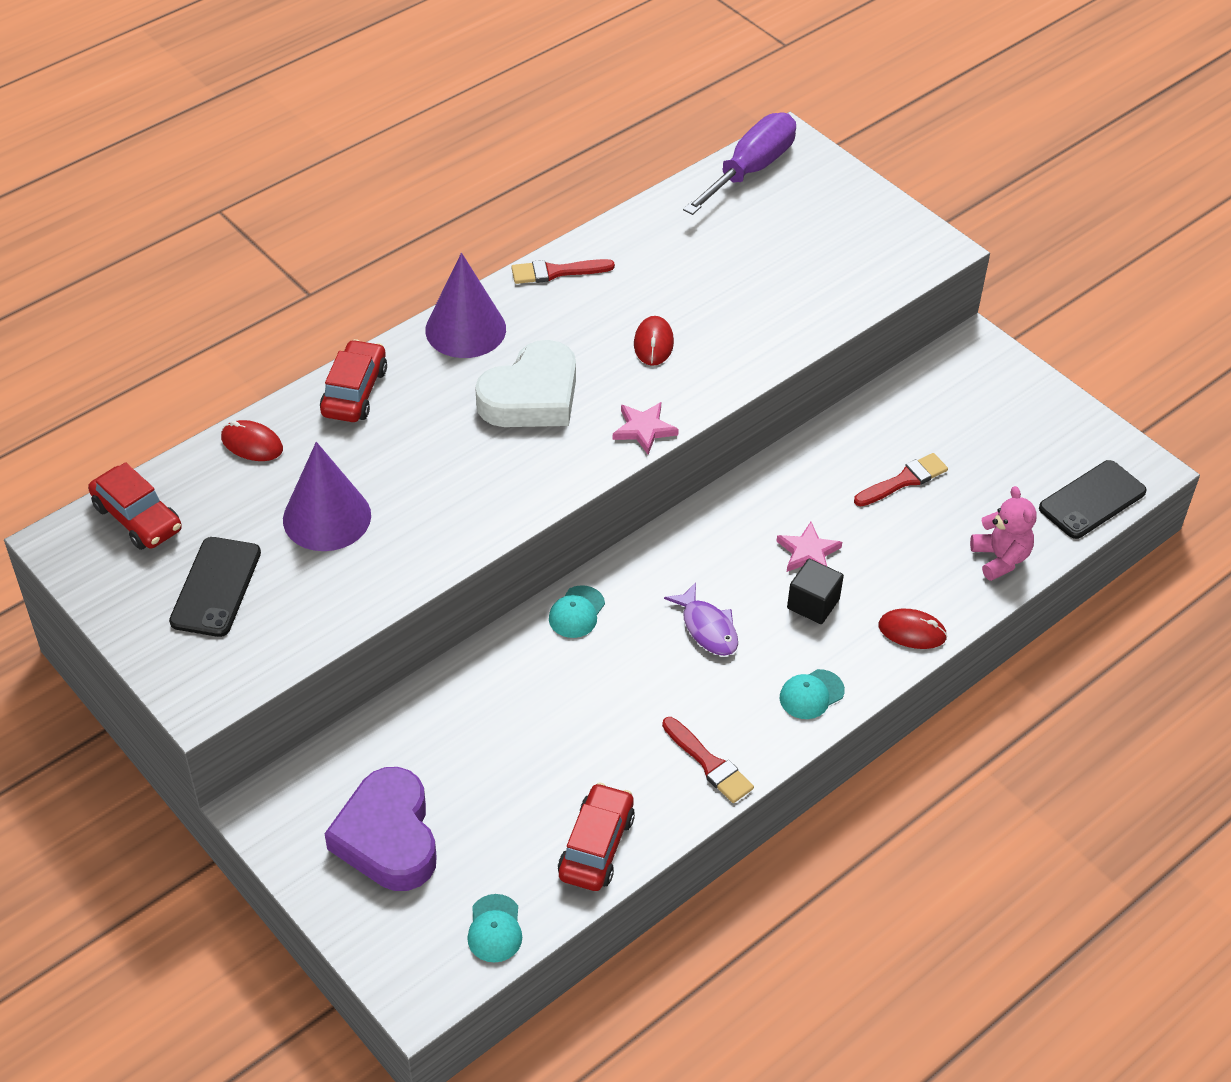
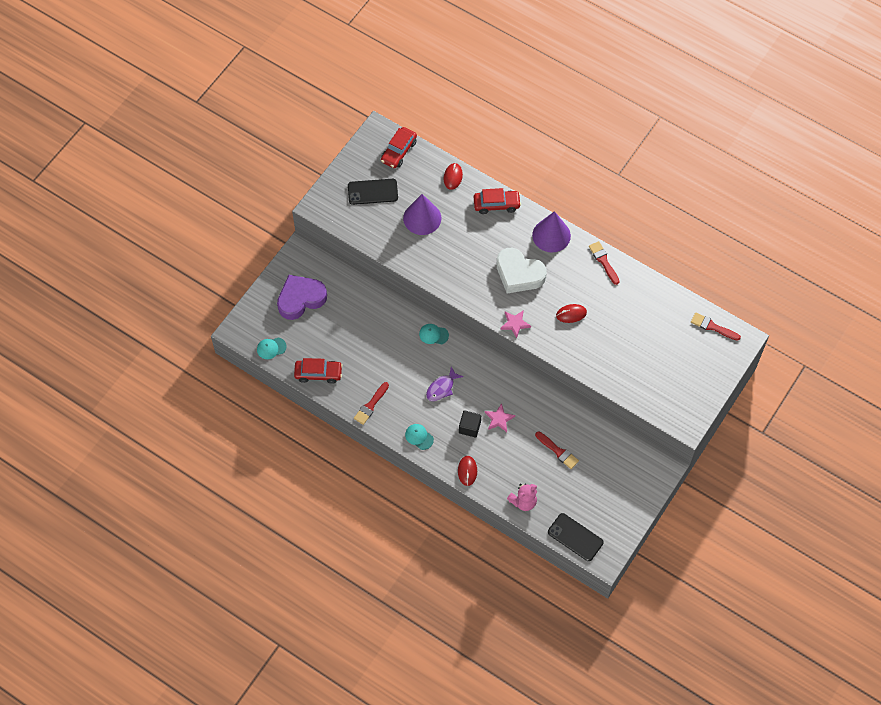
camera: 75 degrees right, 15 degrees up
purple screwdriver [683,113,796,215] -> red brush [691,313,741,341]

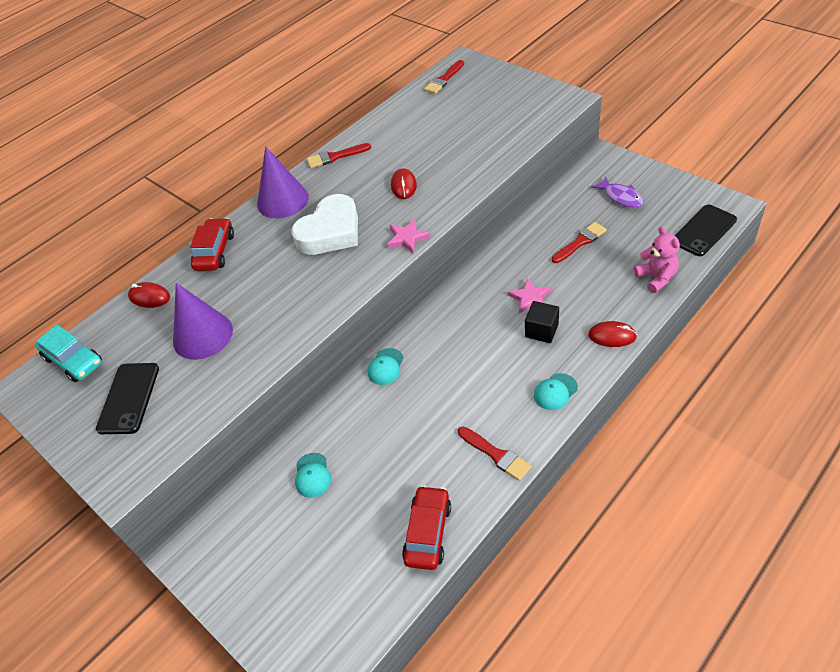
camera: 75 degrees left, 15 degrees down
turquoise cap [257,337,287,359] -> turquoise cap moved to [295,453,331,498]
purple heart [277,275,327,320] -> none
red car [381,127,417,168] -> turquoise car [36,325,102,382]
purple fish [426,367,464,401] -> purple fish moved to [591,177,643,208]

